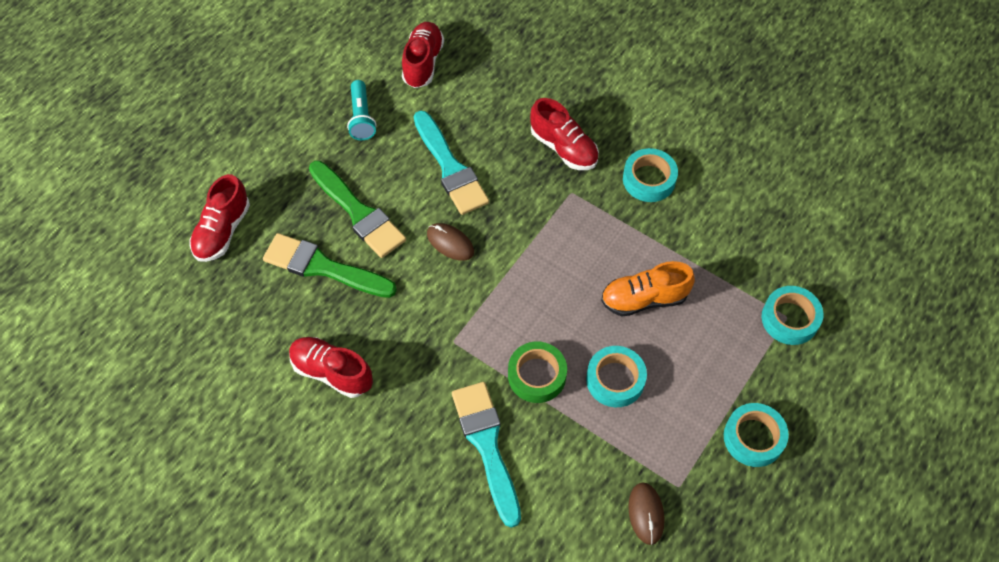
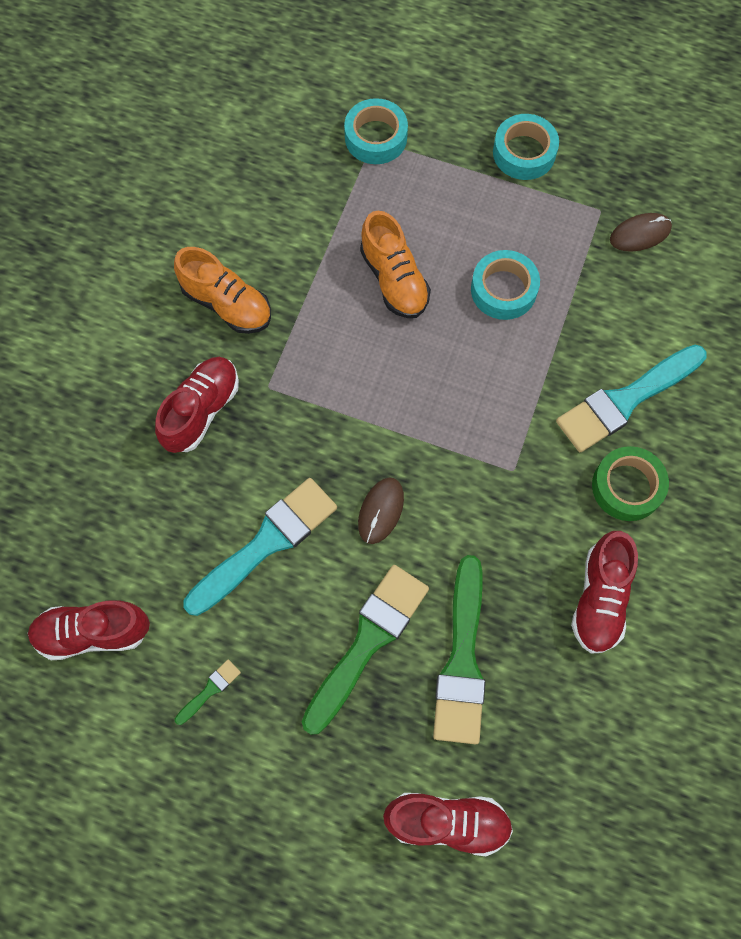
camera: 105 degrees left, 10 degrees up
turquoise flashlight [347,80,377,140] -> green brush [175,659,241,725]
green tape [508,342,567,403] -> green tape moved to [592,446,669,521]
turquoise tape [623,148,678,202] -> orange shoe [174,247,271,334]

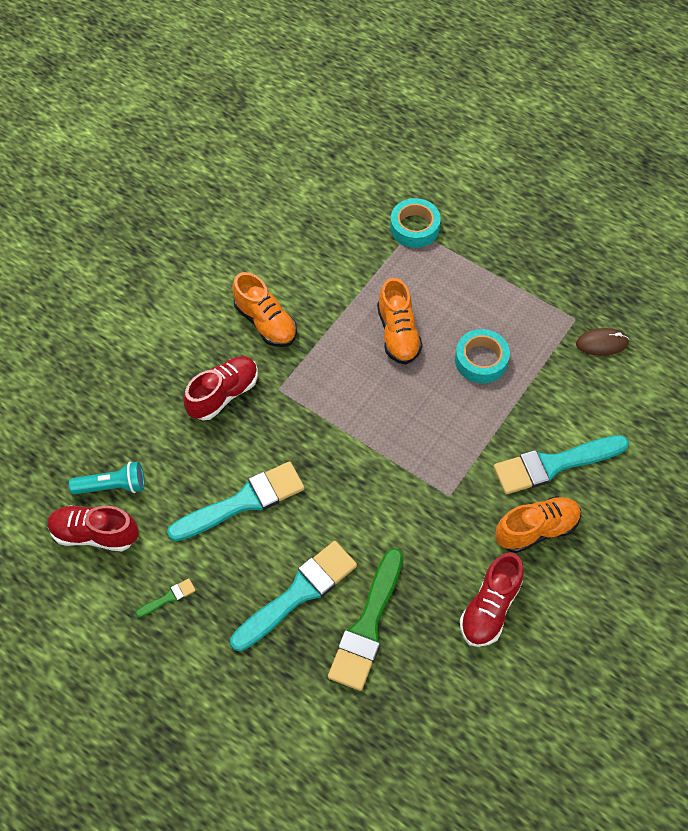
camera: 15 degrees right, 10 degrees down
green brush [302,565,429,735] -> turquoise brush [230,541,357,651]
brown mouse [358,478,404,544] -> none
red shoe [383,793,513,856] -> none
turquoise tape [493,114,559,180] -> none
green tape [592,446,669,521] -> orange shoe [495,496,581,553]
none -> turquoise flashlight [69,462,144,495]

